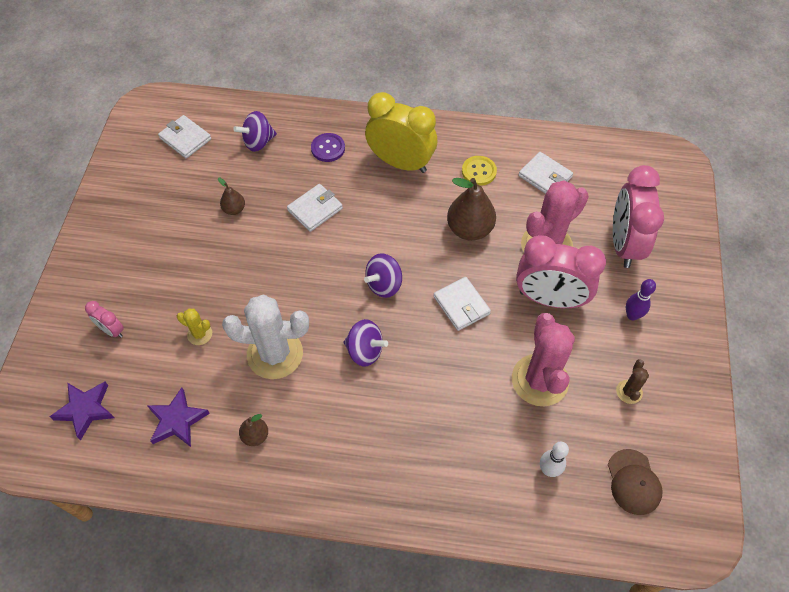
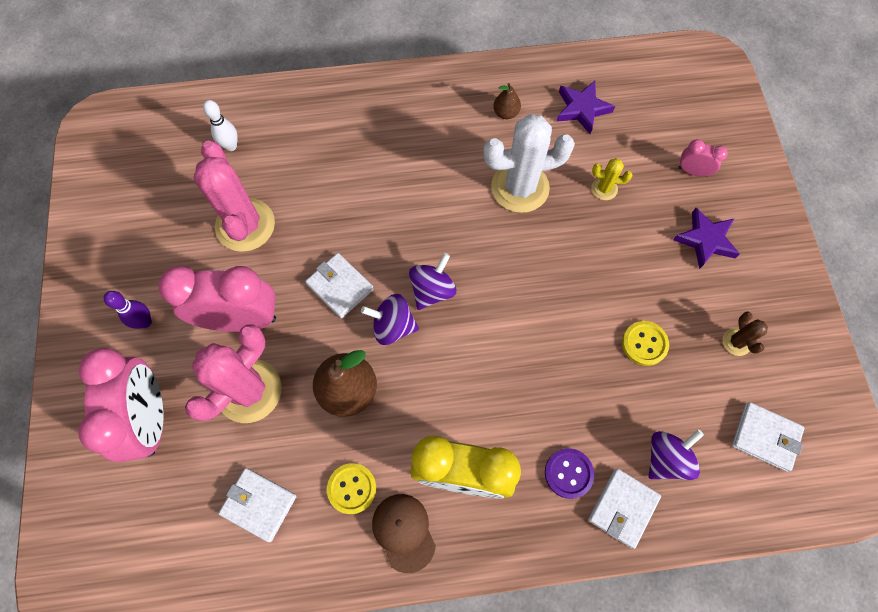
camera: 165 degrees right, 10 degrees up
purple star [49,382,114,441] -> purple star moved to [673,208,740,269]
brown pear [218,178,245,215] -> yellow button [622,321,669,366]
white wallet [287,184,343,232] -> white wallet moved to [588,469,661,549]
purple spinning top [343,319,388,366] -> purple spinning top moved to [361,294,419,345]
brown cap [608,449,663,515] -> brown cap moved to [372,494,436,573]
brown cactus [616,359,649,404] -> brown cactus moved to [723,312,768,356]

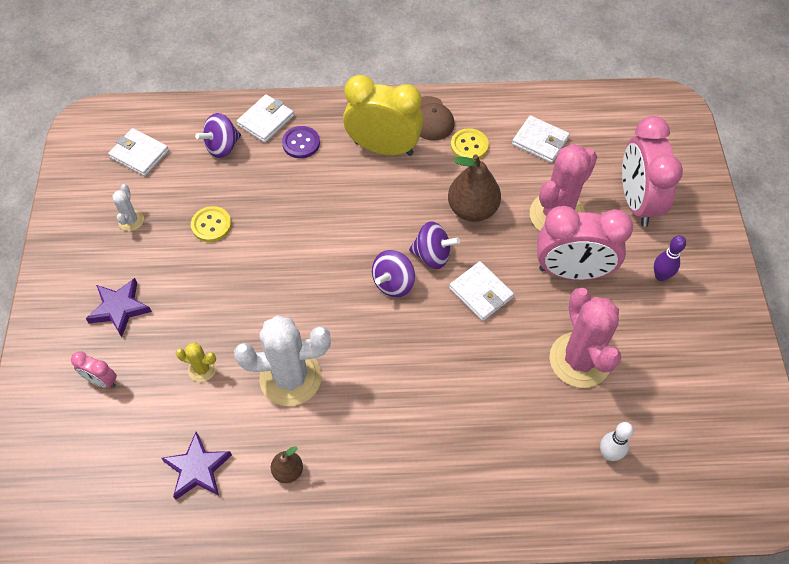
camera: 175 degrees left, 10 degrees down
brown cactus [723,312,768,356] -> white cactus [112,184,144,231]

